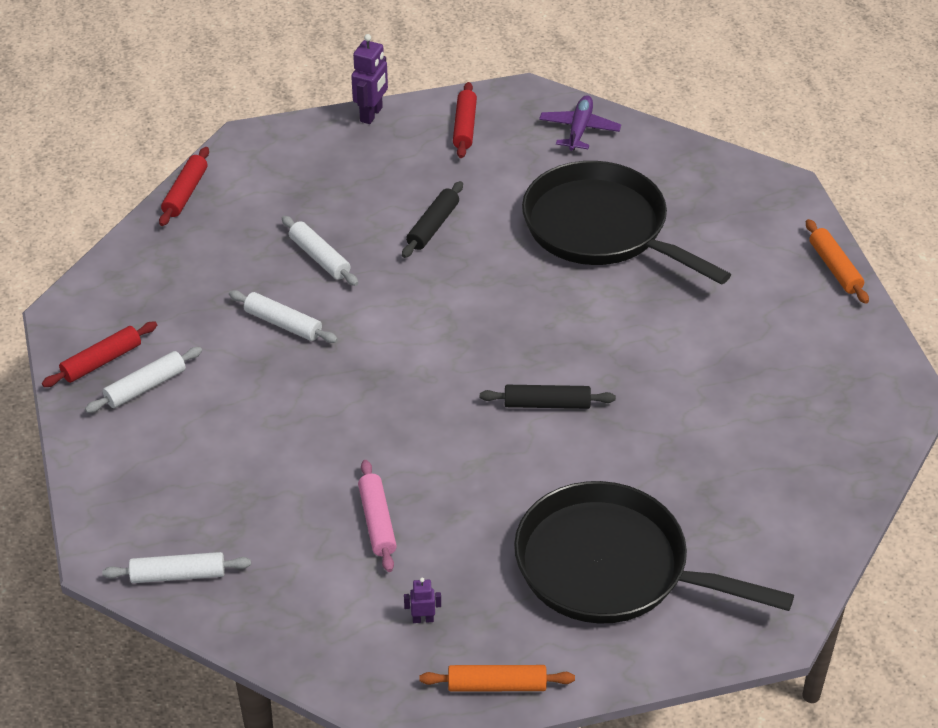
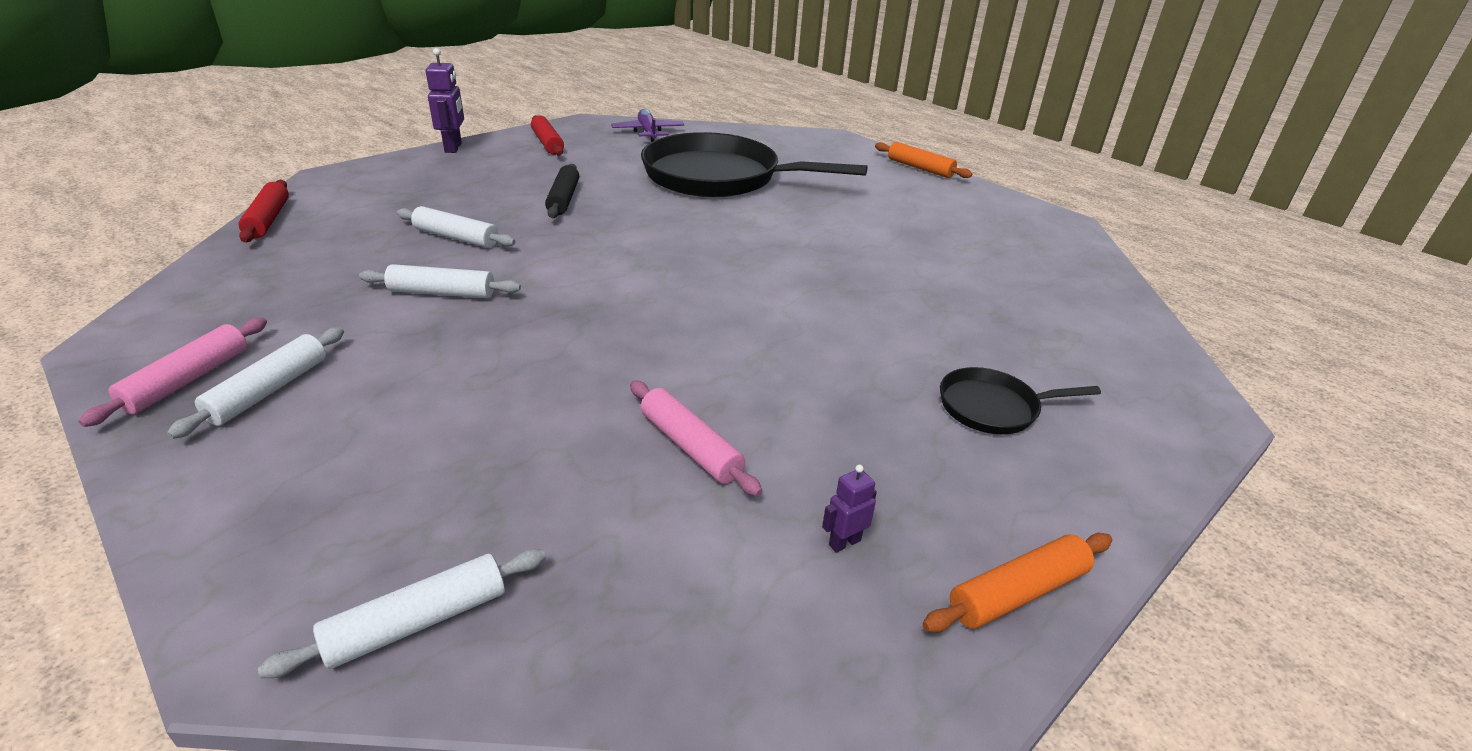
camera: 30 degrees left, 10 degrees down
red rolling pin [42,322,157,387] -> pink rolling pin [78,318,267,427]
black rolling pin [480,385,616,409] -> none
black pan [514,481,794,624] -> black pan [940,367,1101,435], size x0.45

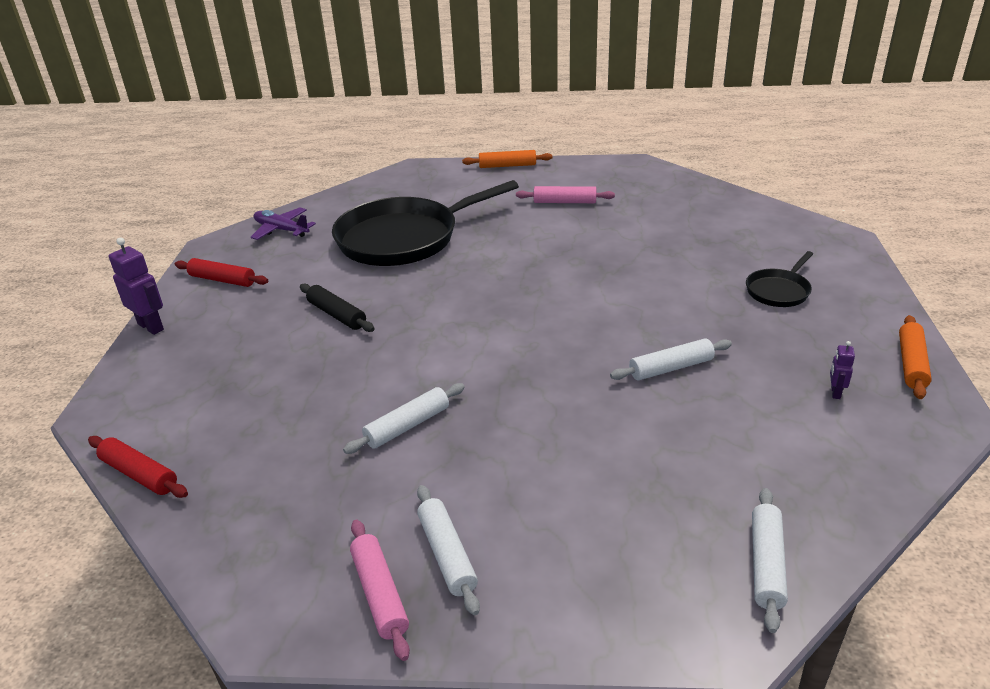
camera: 40 degrees left, 0 degrees up
white rolling pin [397,206,515,248] -> white rolling pin moved to [610,338,732,380]
pink rolling pin [630,380,762,496] -> pink rolling pin moved to [516,186,615,203]

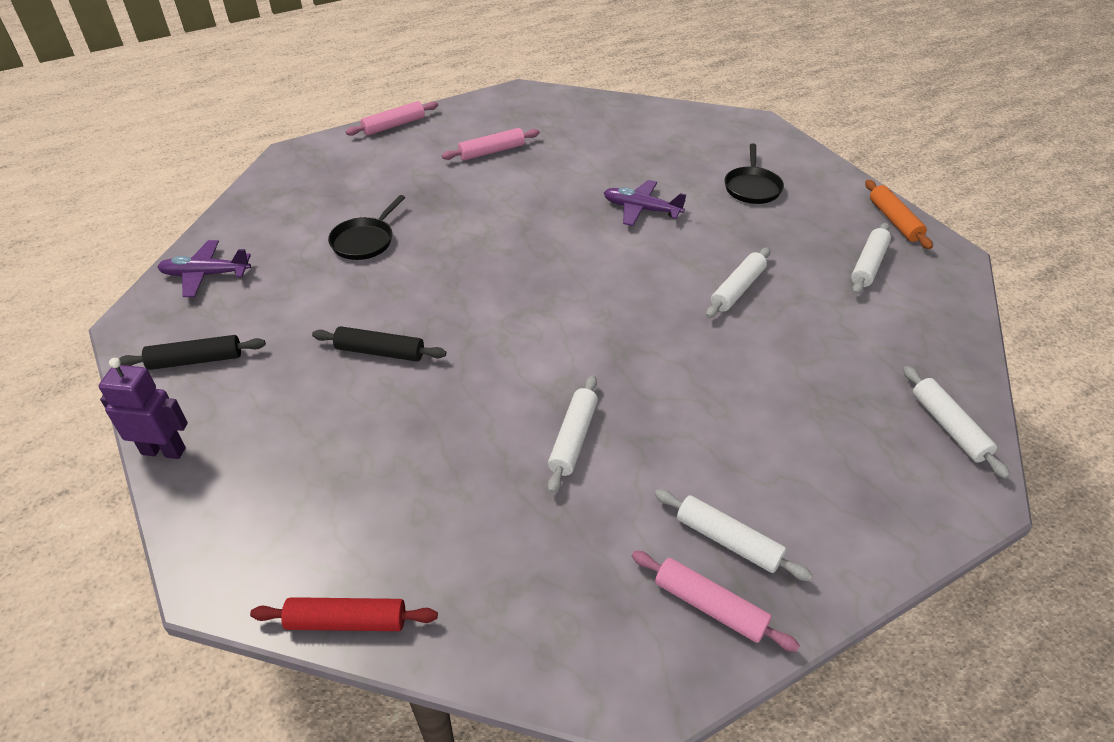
camera: 35 degrees left, 10 degrees up
red rolling pin [175,258,268,287] -> black rolling pin [119,335,266,370]
black pan [332,180,519,266] -> black pan [328,195,405,260], size x0.45
orange rolling pin [462,150,552,168] -> pink rolling pin [346,101,438,136]
purple robot [830,341,855,399] -> white rolling pin [851,223,891,295]
none -> purple plane [604,180,686,226]

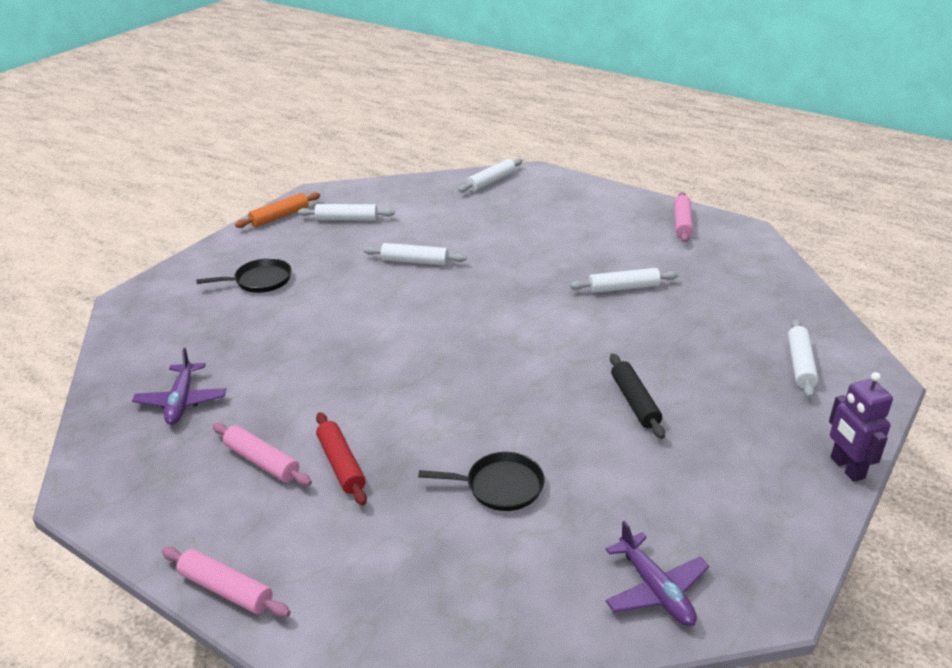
camera: 115 degrees left, 10 degrees down
black rolling pin [119,335,266,370] -> none
red rolling pin [250,597,438,631] -> red rolling pin moved to [316,412,367,506]
purple plane [604,180,686,226] -> purple plane moved to [132,348,226,425]
white rolling pin [655,489,813,581] -> white rolling pin moved to [787,319,818,398]

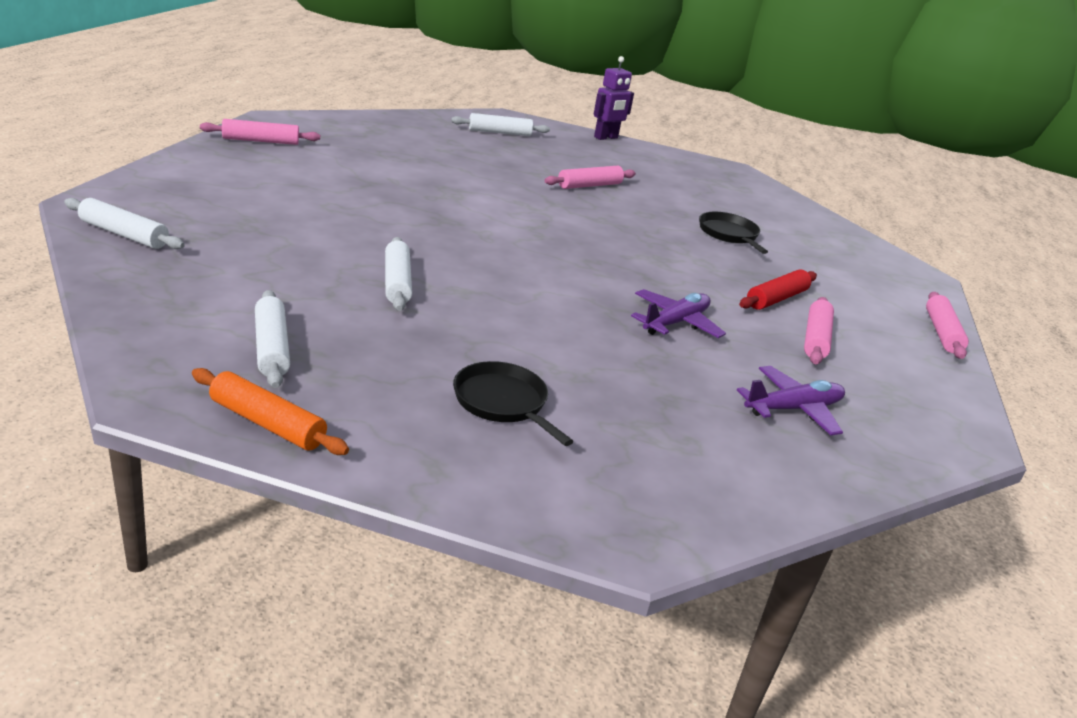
camera: 115 degrees left, 5 degrees down
white rolling pin [570,268,678,293] -> none
purple plane [605,521,709,626] -> purple plane moved to [631,289,726,338]
black rolling pin [610,354,665,439] -> pink rolling pin [544,166,636,189]

